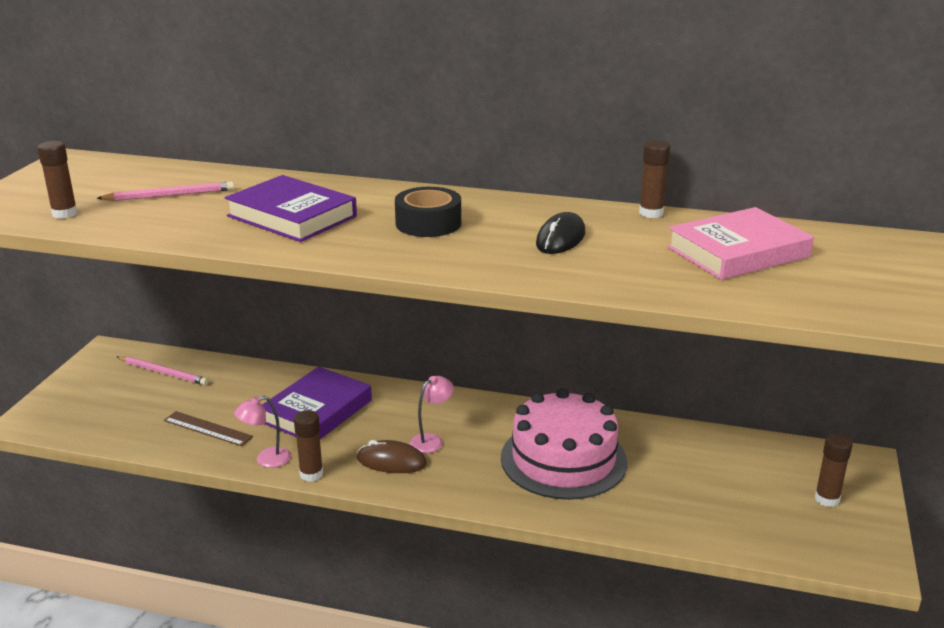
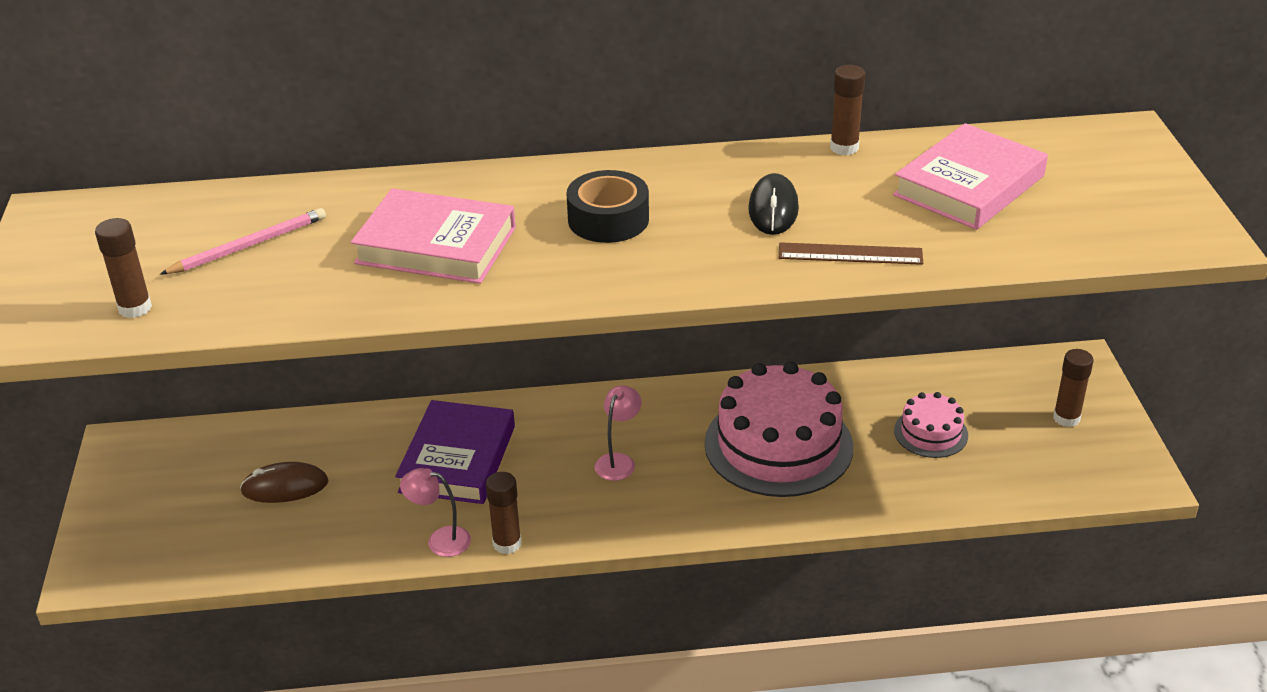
camera: 20 degrees left, 10 degrees up
pink pencil [117,356,208,385] -> none
brown ruler [164,411,253,446] -> brown ruler moved to [779,242,923,265]
purple book [225,175,357,242] -> pink book [351,188,516,284]
pink lamp [234,396,291,468] -> pink lamp turned 60 degrees clockwise [400,468,471,557]
brown mouse [357,440,427,473] -> brown mouse moved to [240,462,329,503]
none -> pink cake [894,392,968,458]

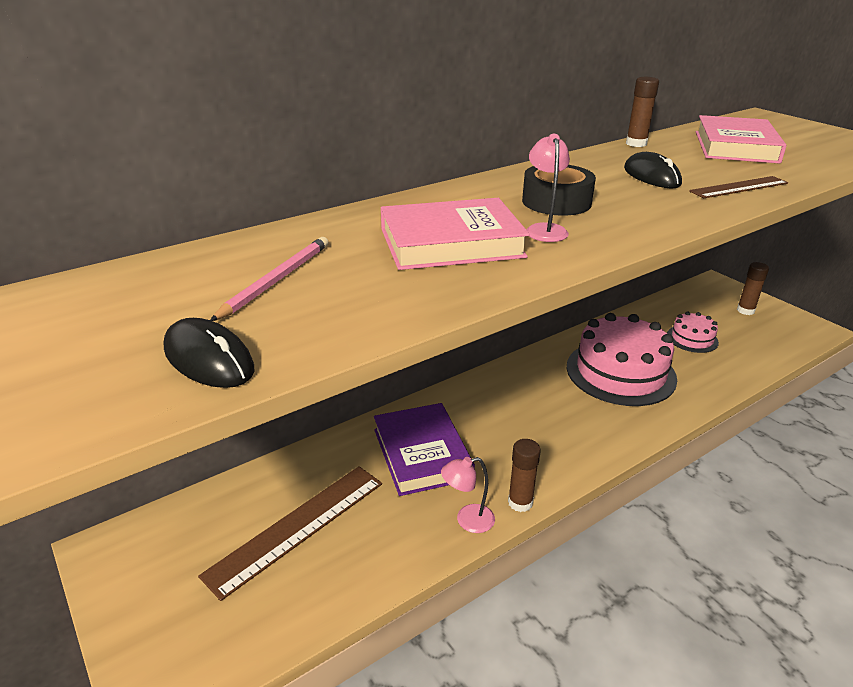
camera: 30 degrees left, 5 degrees down
brown glue stick [95,218,152,318] -> black mouse [163,318,254,388]
brown mouse [240,462,329,503] -> brown ruler [198,466,382,601]
pink lamp [595,385,642,481] -> pink lamp moved to [526,134,570,242]

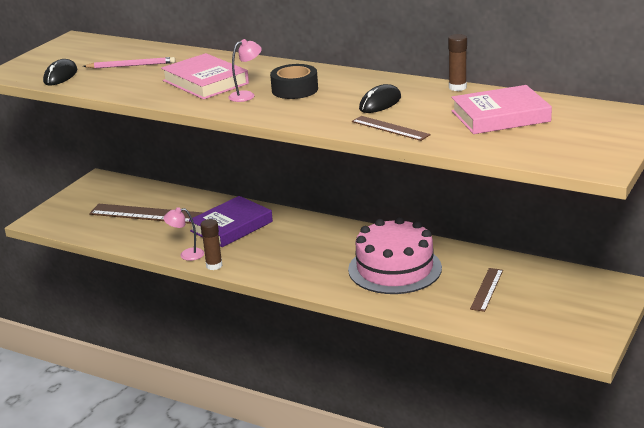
camera: 65 degrees right, 5 degrees down
pink lamp [441,457,495,533] -> pink lamp turned 45 degrees counterclockwise [163,207,204,261]
pink cake [667,311,719,353] -> brown ruler [470,268,503,312]
brown glue stick [737,262,769,315] -> none

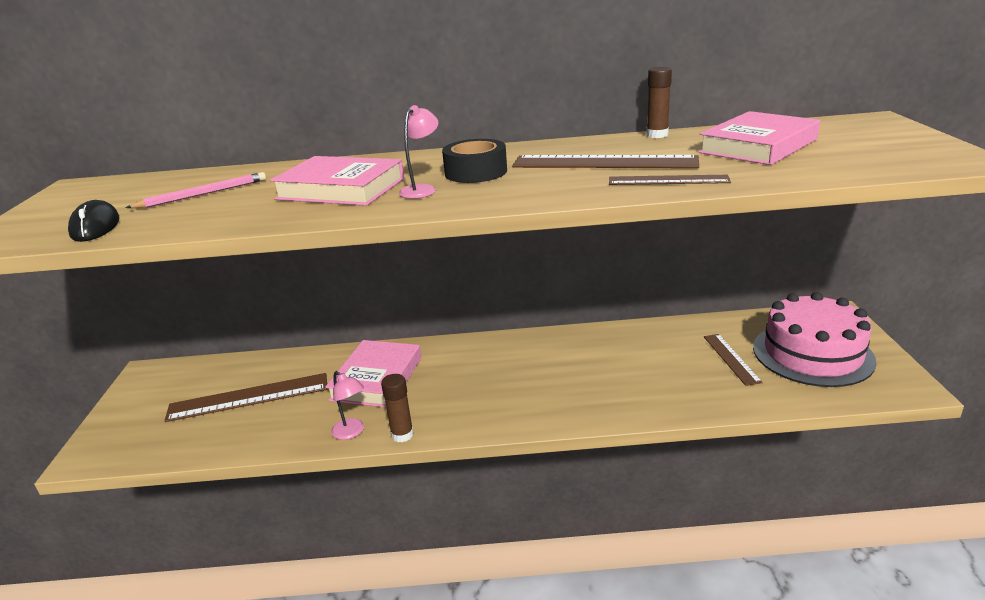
camera: 30 degrees left, 0 degrees up
pink lamp [163,207,204,261] -> pink lamp turned 105 degrees counterclockwise [331,371,364,440]
purple book [189,196,273,247] -> pink book [325,340,421,407]
pink cake [348,217,442,294] -> pink cake moved to [753,292,876,387]
black mouse [359,84,401,113] -> brown ruler [512,155,699,168]

